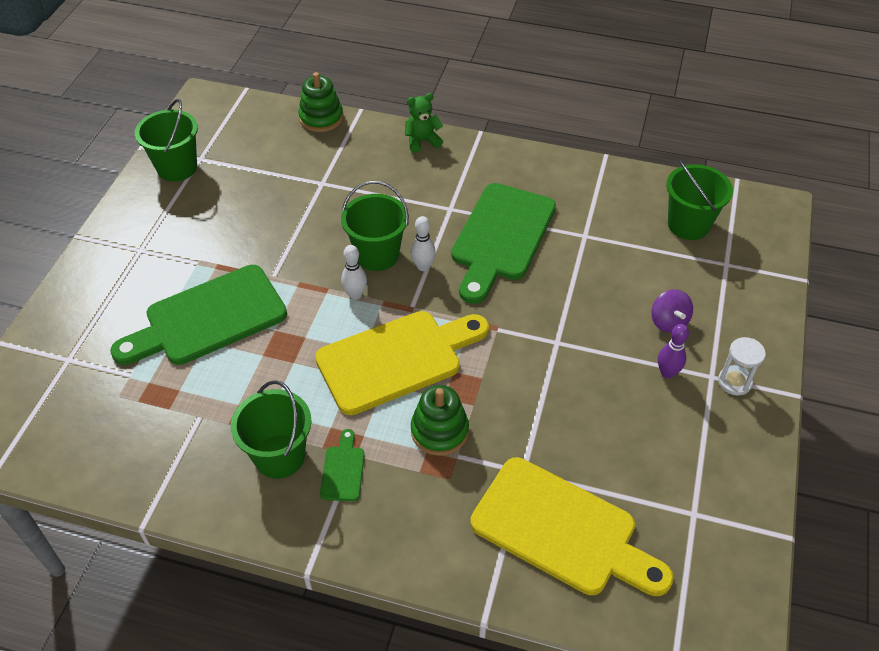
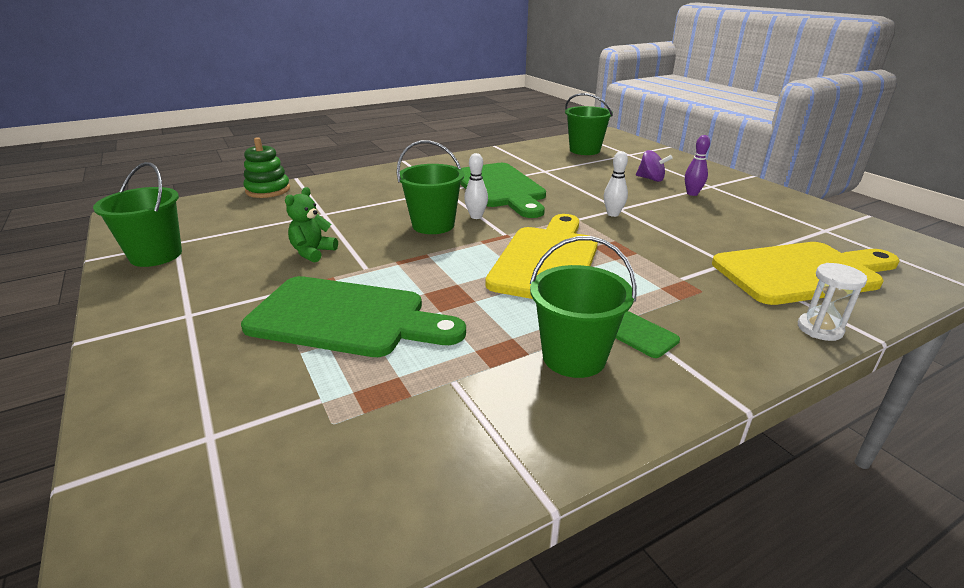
camera: 45 degrees left, 20 degrees down
green cutting board [110,265,287,365] -> green cutting board turned 90 degrees counterclockwise [241,276,466,357]
white bowling pin [341,245,367,300] -> white bowling pin moved to [604,151,628,217]
green teddy bear [405,93,443,153] -> green teddy bear moved to [285,187,338,262]
green stacking toy [411,385,469,456] -> none
white hourglass [718,337,766,396] -> white hourglass moved to [798,263,867,341]

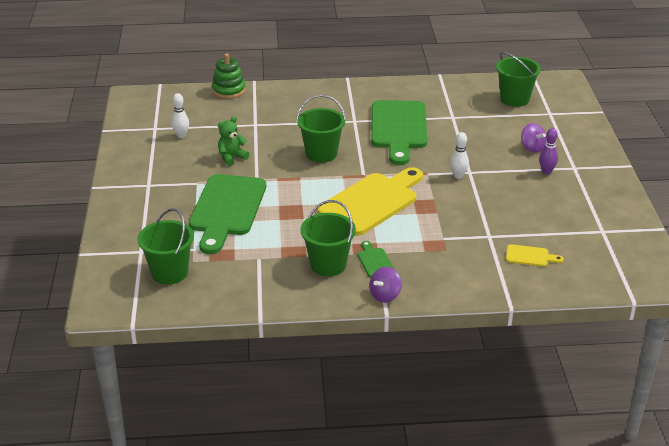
camera: 25 degrees right, 5 degrees up
green bucket [93,162,182,267] -> green bucket moved to [137,208,194,284]
green cutting board [241,276,466,357] -> green cutting board turned 60 degrees clockwise [189,174,266,254]
white bowling pin [464,153,488,219] -> white bowling pin moved to [172,93,189,138]
yellow cutting board [712,242,900,305] -> yellow cutting board [506,244,564,267], size x0.42
white hourglass [798,263,867,341] -> none
none -> purple spinning top [369,267,402,303]

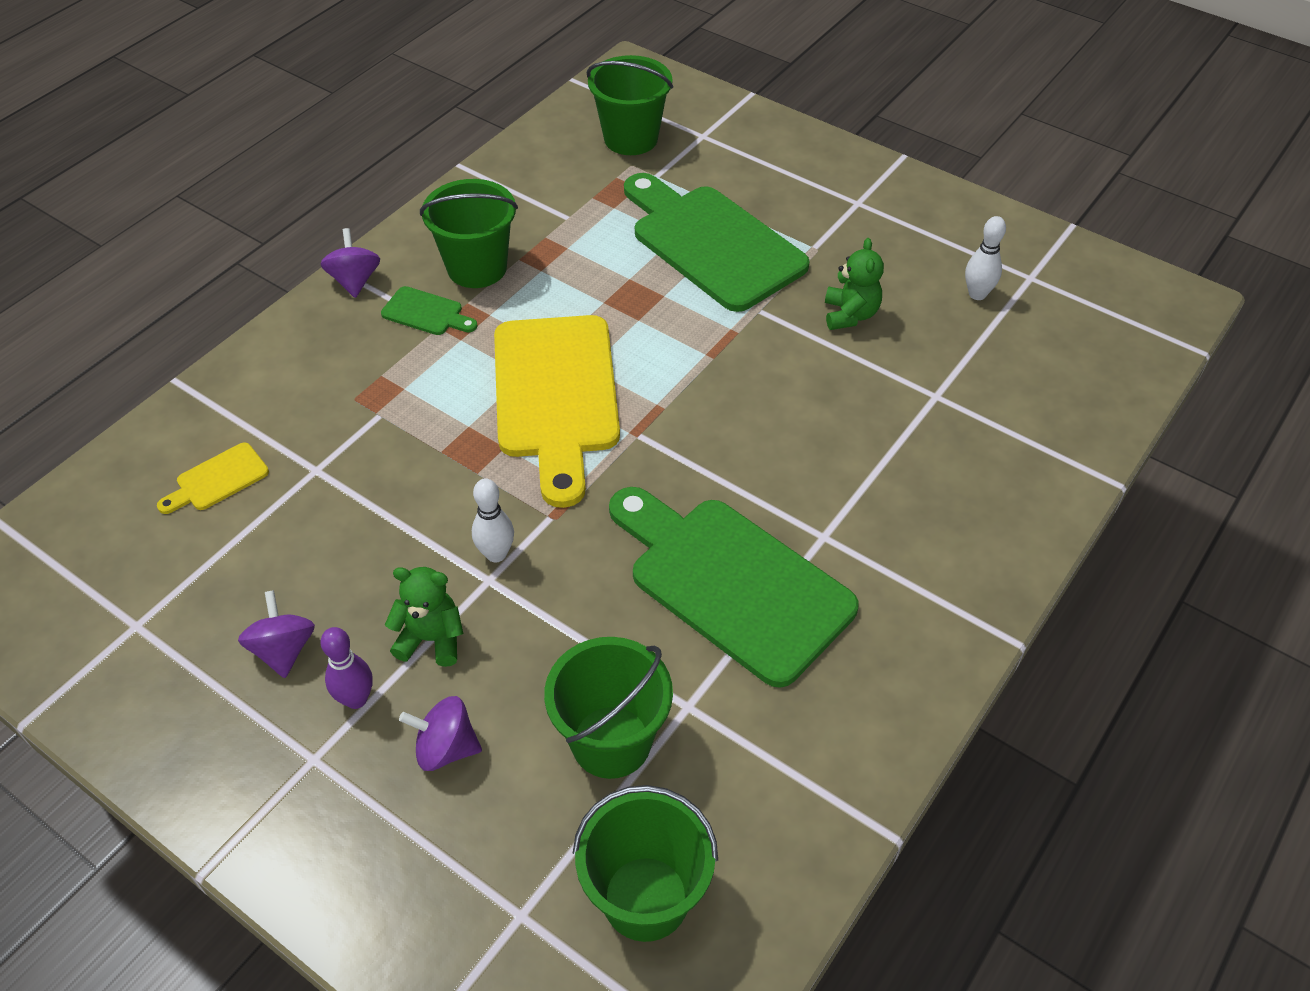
camera: 130 degrees right, 15 degrees up
green stacking toy [212,53,246,99] -> none
green bucket [296,95,346,163] -> green bucket moved to [544,637,673,779]
none -> purple spinning top [238,590,315,678]
none -> green teddy bear [385,567,463,667]

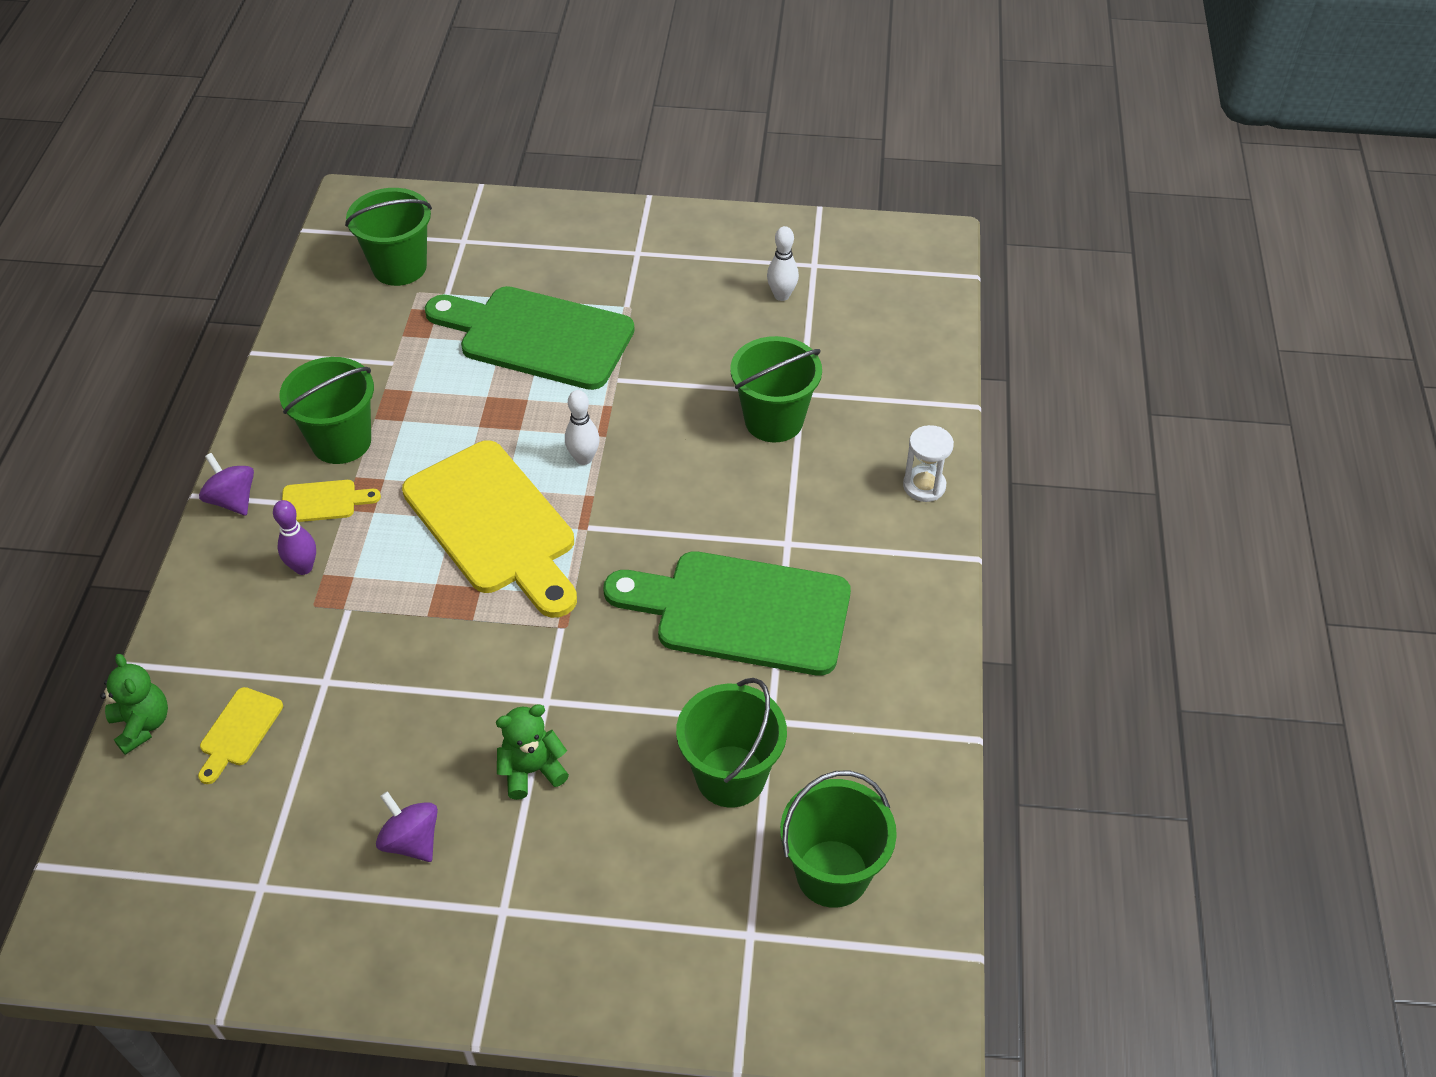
camera: 30 degrees left, 0 degrees up
purple bowling pin [320,627,373,709] -> purple bowling pin moved to [273,500,316,575]
green cutting board [381,286,478,335] -> yellow cutting board [282,480,381,522]
purple spinning top [399,696,482,771] -> none
white bowling pin [472,478,514,562] -> white bowling pin moved to [565,390,600,465]
green teddy bear [825,238,884,330] -> green teddy bear moved to [100,654,168,755]
none -> green bucket [730,336,822,442]
none -> white hourglass [903,425,954,502]

